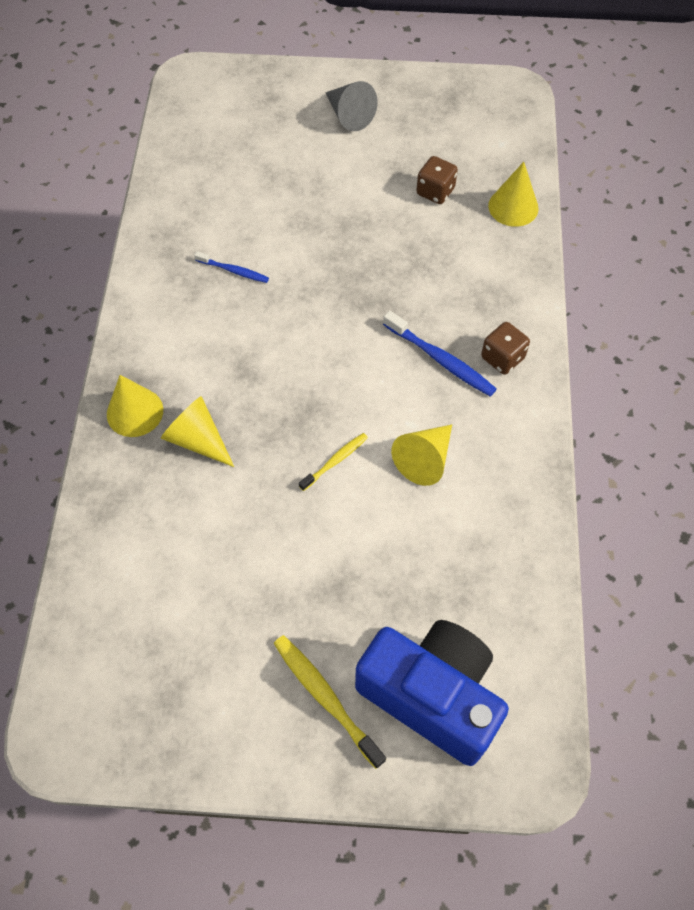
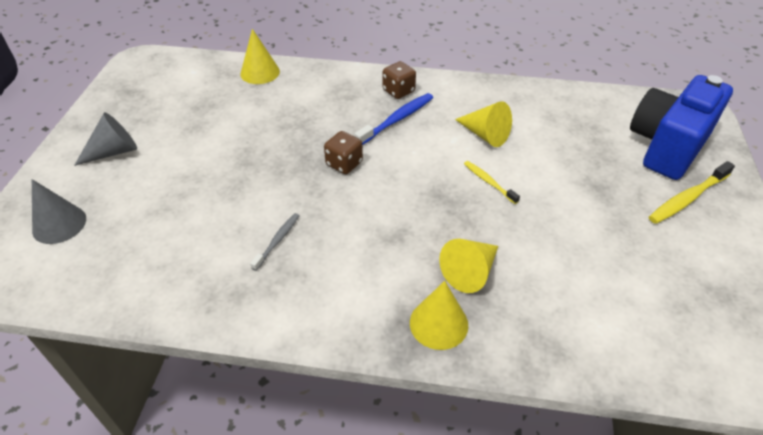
camera: 85 degrees left, 15 degrees down
blue toothbrush [194,251,269,283] -> grey toothbrush [250,213,299,271]
brown dice [416,156,458,204] -> brown dice moved to [324,131,363,174]
none -> grey cone [32,179,86,244]

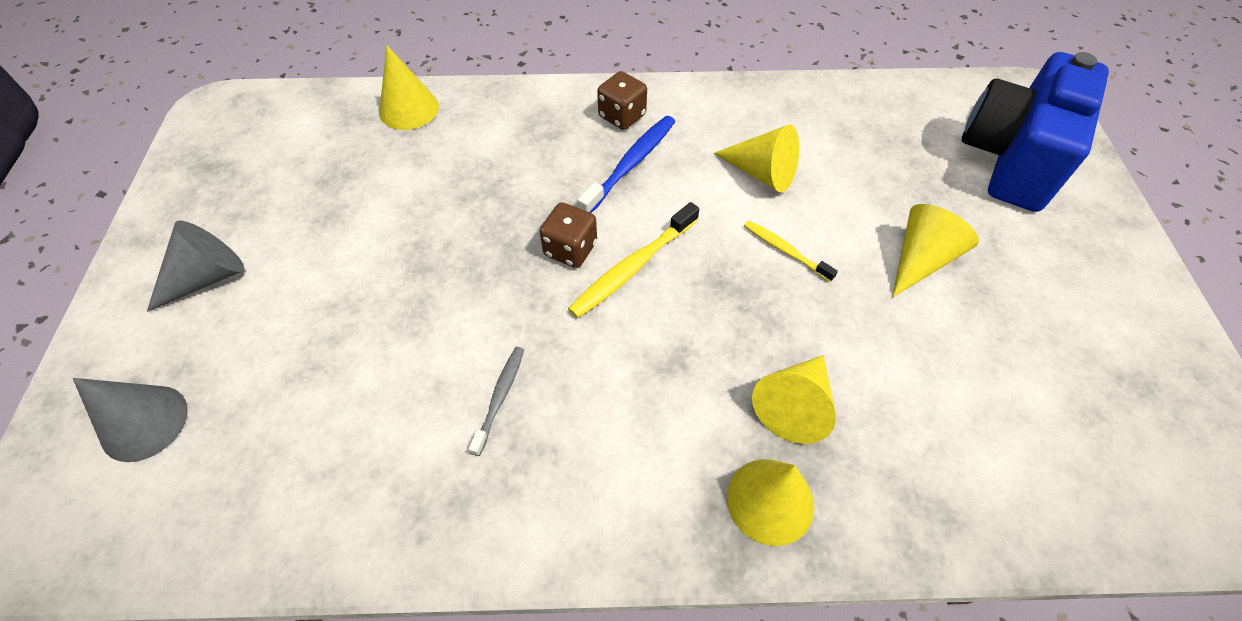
camera: 10 degrees left, 10 degrees up
yellow toothbrush [649,161,735,224] -> yellow toothbrush moved to [568,202,699,318]
none -> yellow cone [892,204,979,297]

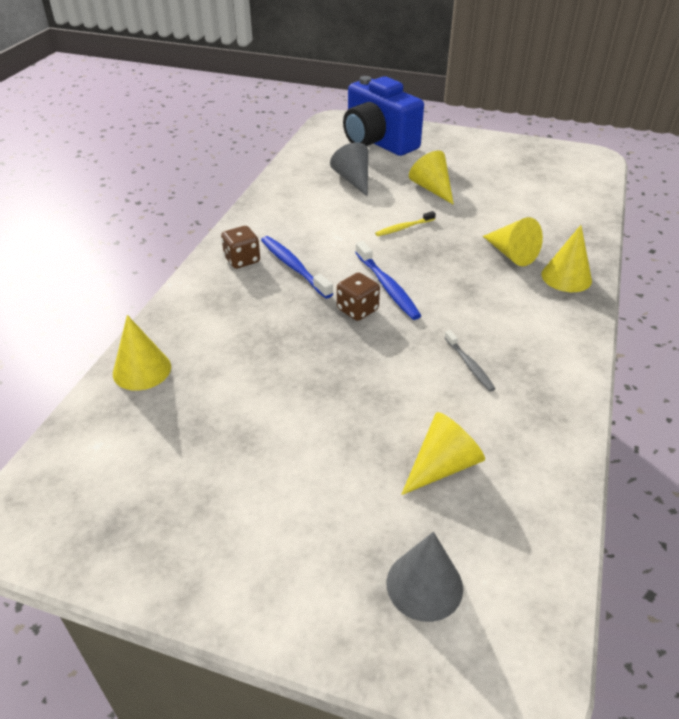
camera: 70 degrees left, 15 degrees down
grey cone [147,221,244,312] -> grey cone moved to [330,142,368,196]
grey toothbrush [468,347,524,456] -> grey toothbrush turned 150 degrees counterclockwise [444,330,496,392]
yellow toothbrush [568,202,699,318] -> blue toothbrush [355,241,421,320]
yellow cone [713,124,799,193] -> yellow cone moved to [401,412,485,495]

